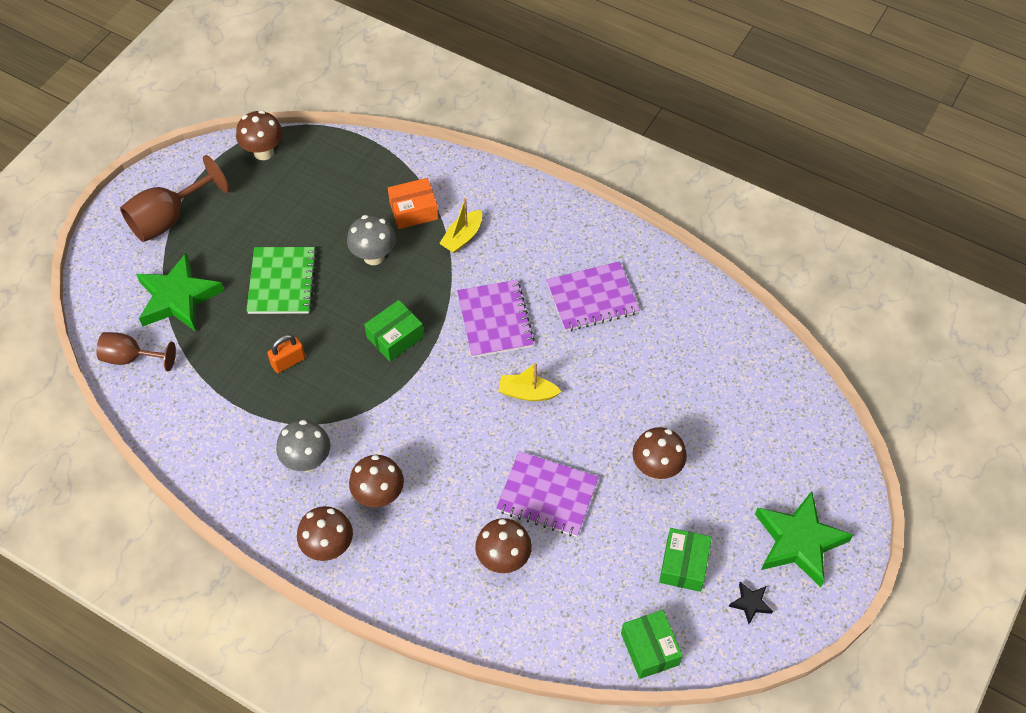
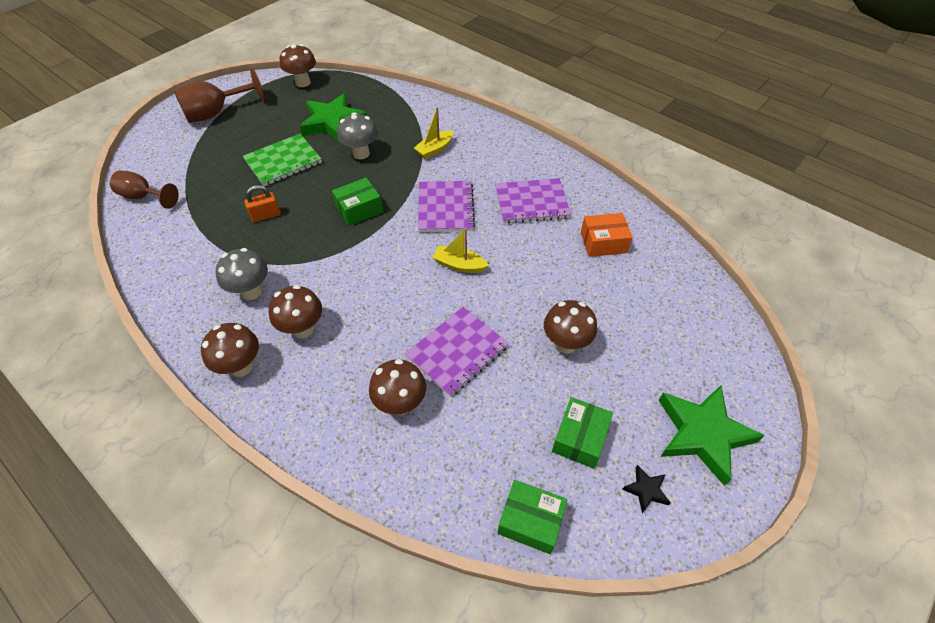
camera: 10 degrees right, 5 degrees down
green star [136,253,224,332] -> green star moved to [300,93,367,143]
green notebook [246,247,317,314] -> green notebook turned 45 degrees clockwise [243,134,322,186]
orange box [388,178,438,229] -> orange box moved to [581,213,633,257]
purple notebook [496,451,599,537] -> purple notebook turned 75 degrees counterclockwise [405,307,509,397]
green box [621,610,683,679] -> green box turned 60 degrees counterclockwise [498,480,567,554]

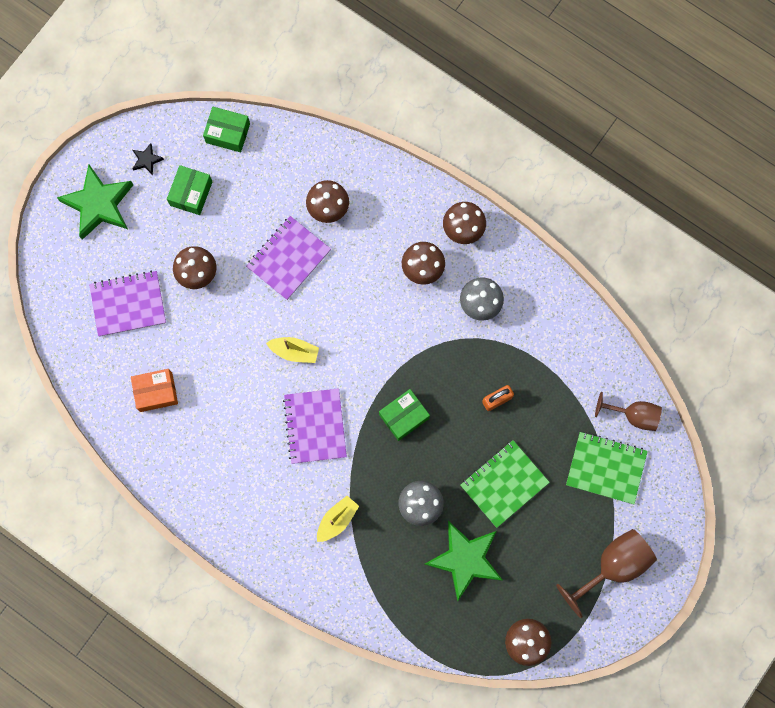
camera: 175 degrees right, 25 degrees up
purple notebook [495,178,571,224] -> purple notebook moved to [89,271,166,337]
none -> green notebook [566,432,648,504]

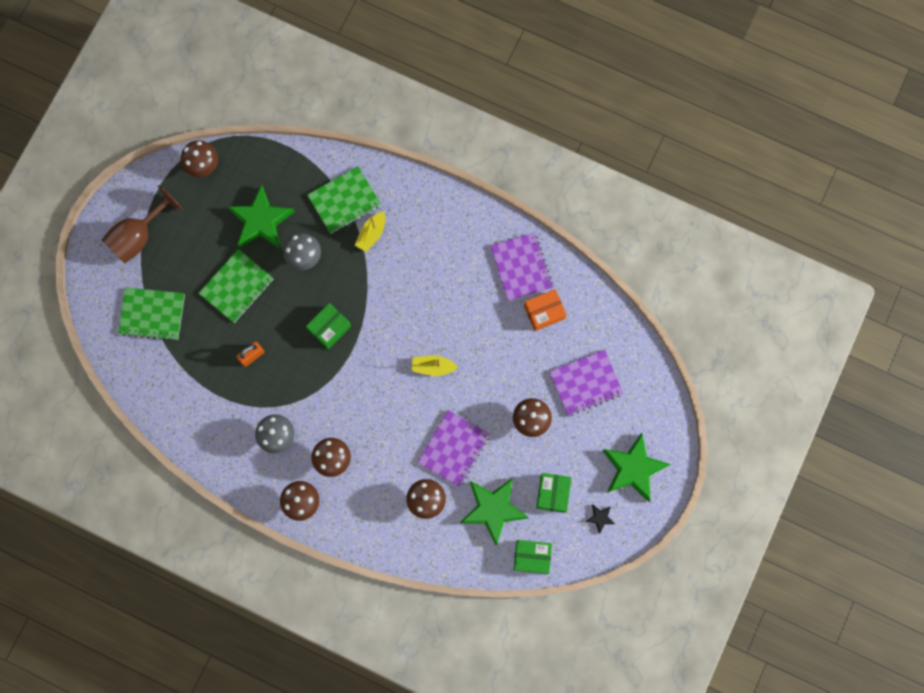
camera: 170 degrees right, 0 degrees up
purple notebook [283,388,347,464] -> purple notebook moved to [490,233,553,301]
brown goblet [595,392,662,431] -> none
none -> green notebook [307,166,381,234]
none -> green star [460,478,529,546]

